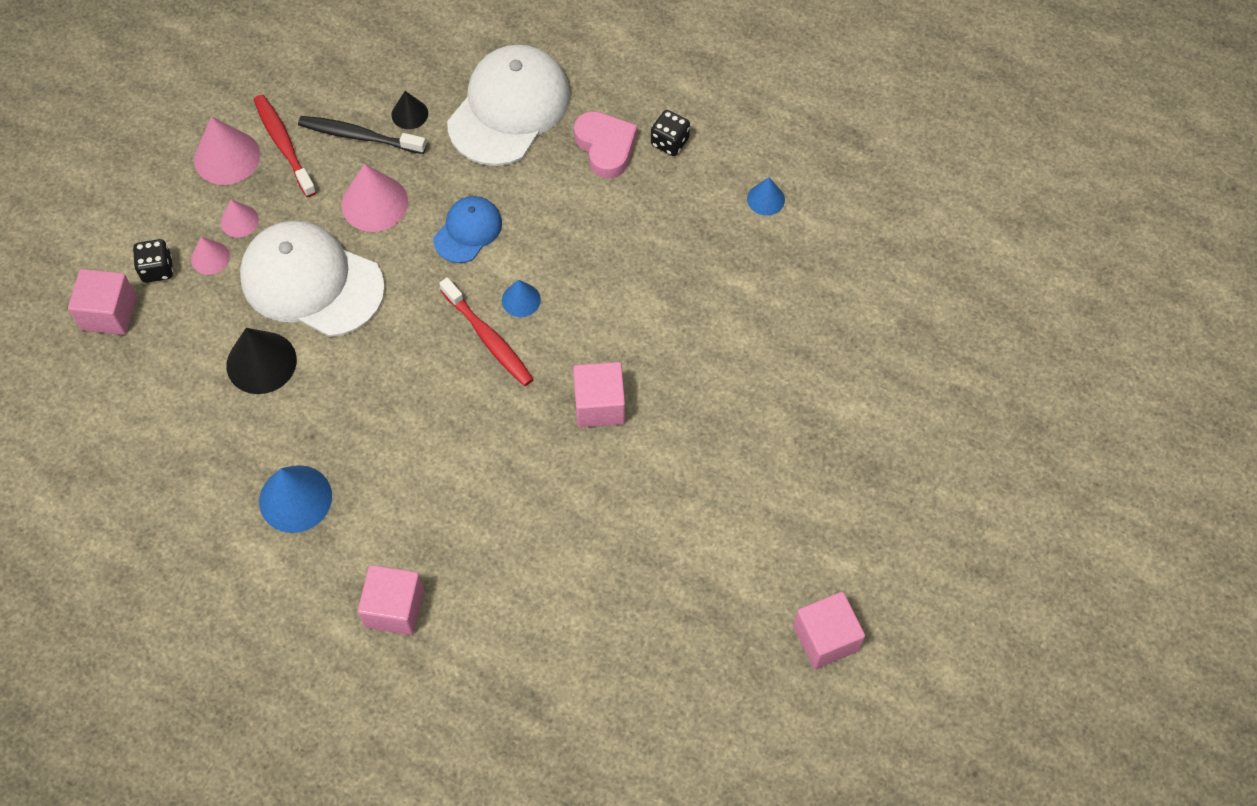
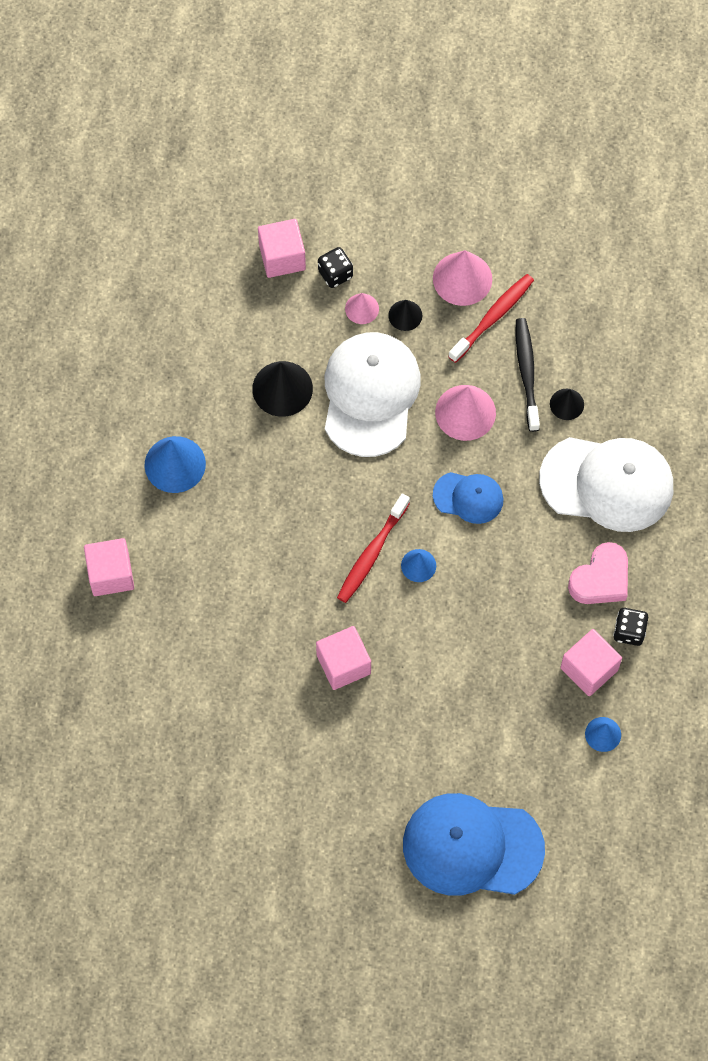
camera: 70 degrees right, 5 degrees up
pink cone [221,199,259,237] -> black cone [388,300,422,331]
pink cube [793,592,865,669] -> pink cube moved to [560,629,622,696]
none -> blue cap [403,793,545,896]

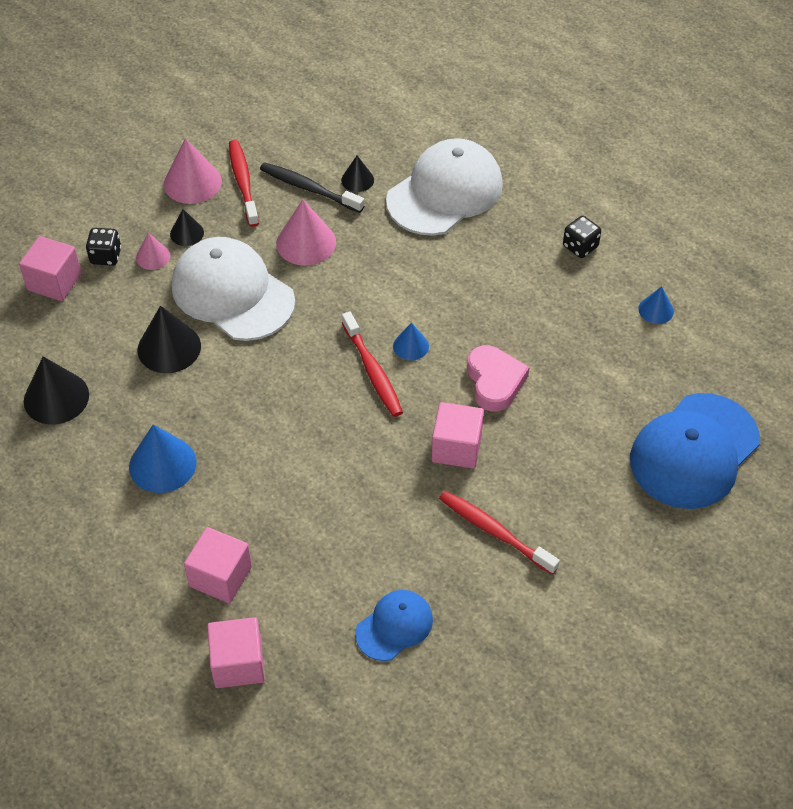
camera: 55 degrees left, 15 degrees down
blue cap [433,472,503,524] -> blue cap moved to [355,590,433,661]
pink cube [560,629,622,696] -> pink cube moved to [207,617,265,688]
pink heart [568,542,628,604] -> pink heart moved to [467,345,529,412]
none -> black cone [24,357,89,425]
none -> red toothbrush [439,490,560,575]

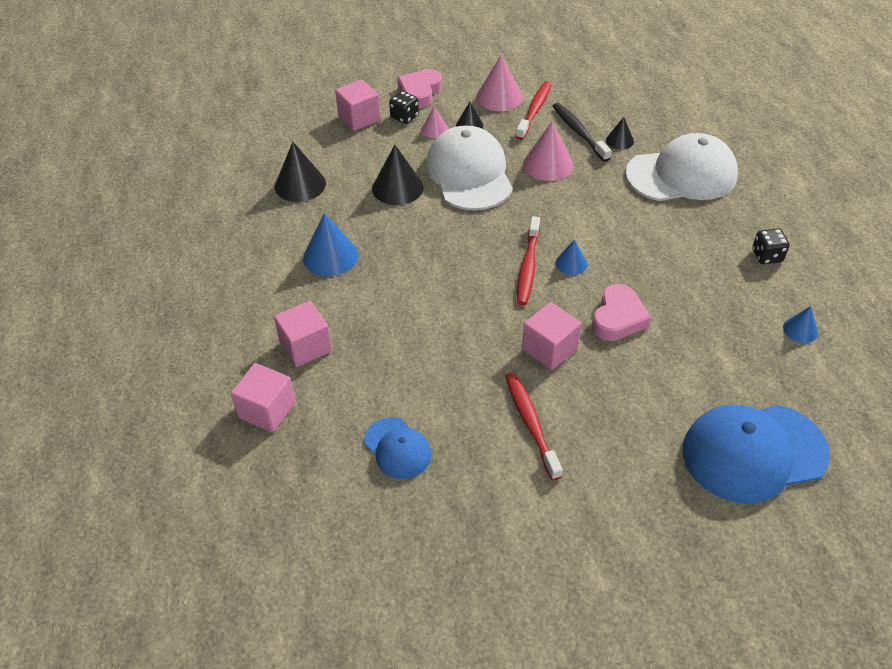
camera: 35 degrees right, 5 degrees down
blue cap [355,590,433,661] -> blue cap turned 60 degrees clockwise [364,417,431,479]
none -> pink heart [397,69,442,108]

